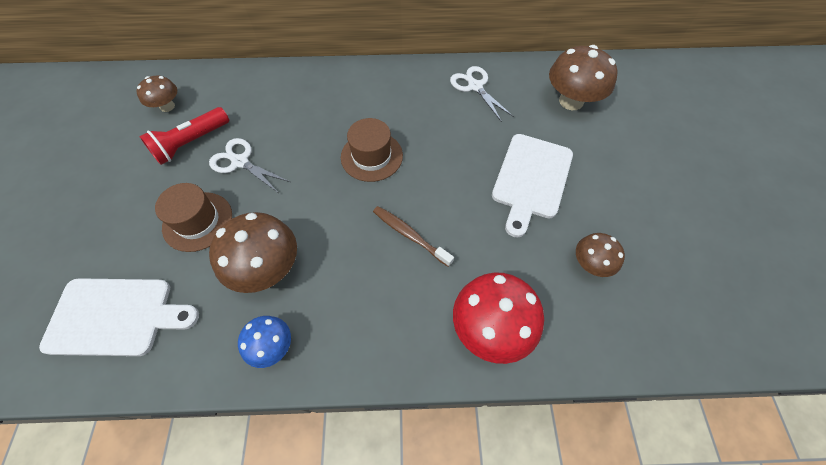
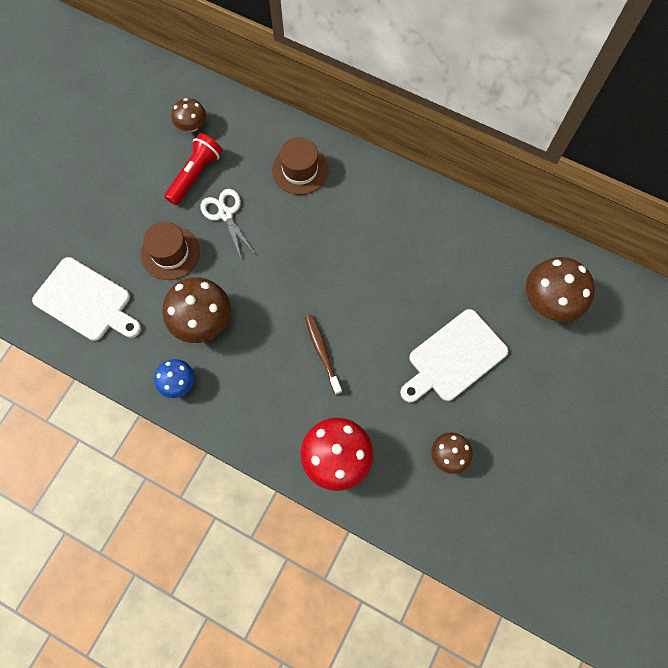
camera: 30 degrees right, 10 degrees up
red flashlight [139,107,229,165] -> red flashlight turned 135 degrees clockwise [164,133,223,205]
brown hat [341,118,403,182] -> brown hat moved to [272,137,328,195]
white scissors [450,66,514,122] -> none

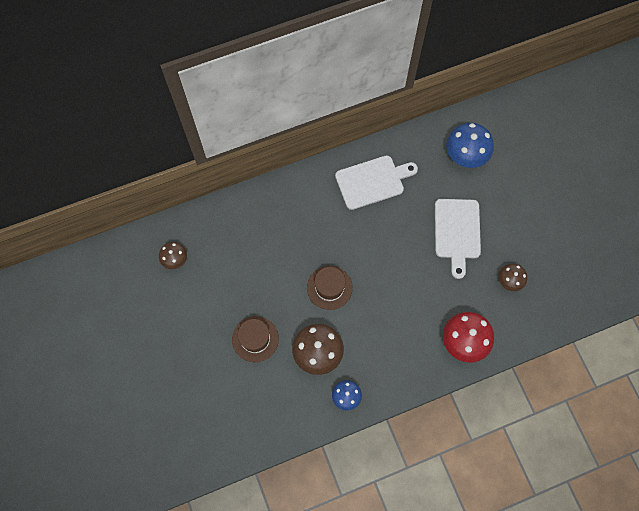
camera: 50 degrees left, 0 degrees up
white cutting board [32,257,141,341] -> white cutting board moved to [335,155,418,210]
red flashlight [164,133,223,205] -> none
white scissors [200,189,256,258] -> none
brown hat [272,137,328,195] -> brown hat moved to [307,266,353,310]
brown toothbrush [305,314,342,395] -> none
brown mushroom [526,257,595,322] -> blue mushroom [446,123,494,168]

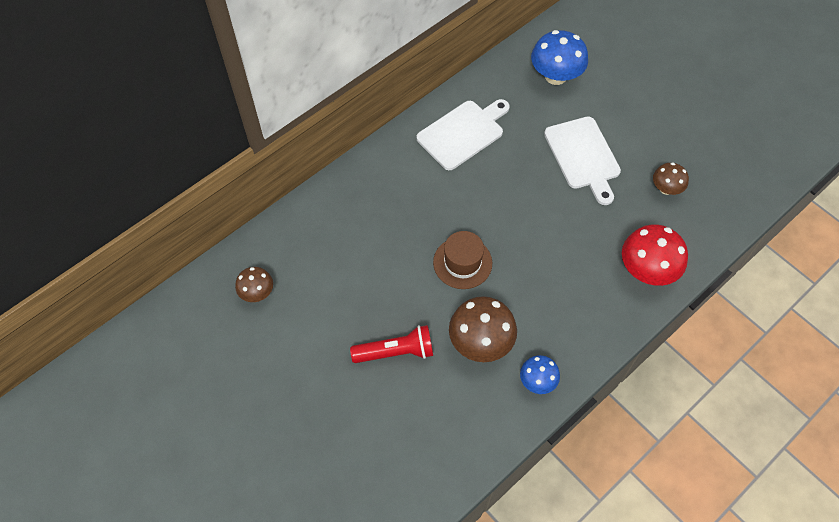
camera: 20 degrees left, 10 degrees down
brown hat [232,316,279,362] -> red flashlight [350,325,433,363]

